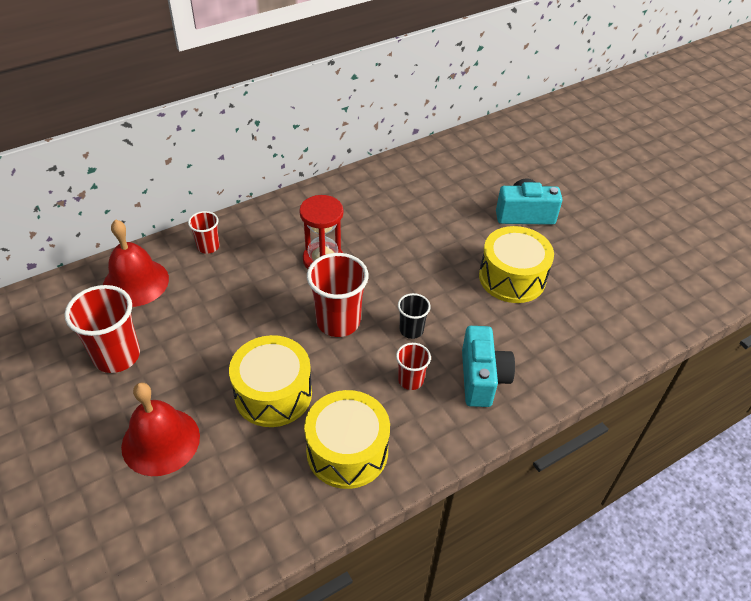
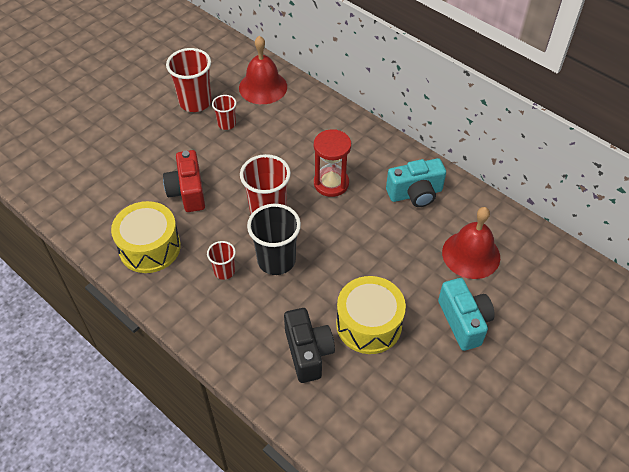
camera: 75 degrees right, 5 degrees up
red bell [121,383,200,476] -> red bell moved to [442,207,500,279]
red cup [188,211,220,254] -> red cup moved to [212,95,237,130]
yellow drum [229,335,312,427] -> red camera [163,150,205,212]
black cup [398,293,431,339] -> black cup [247,204,301,275], size x1.83
turquoise camera [462,326,515,407] -> turquoise camera moved to [386,158,446,207]
none -> black camera [284,308,335,383]

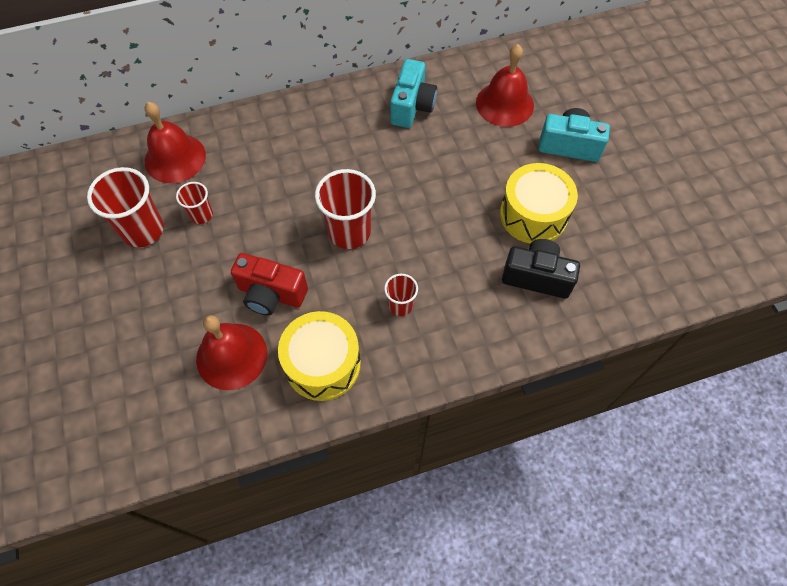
camera: 60 degrees left, 10 degrees up
black cup [247,204,301,275] -> none
red hourglass [314,129,351,197] -> none
none -> red bell [196,315,267,390]

